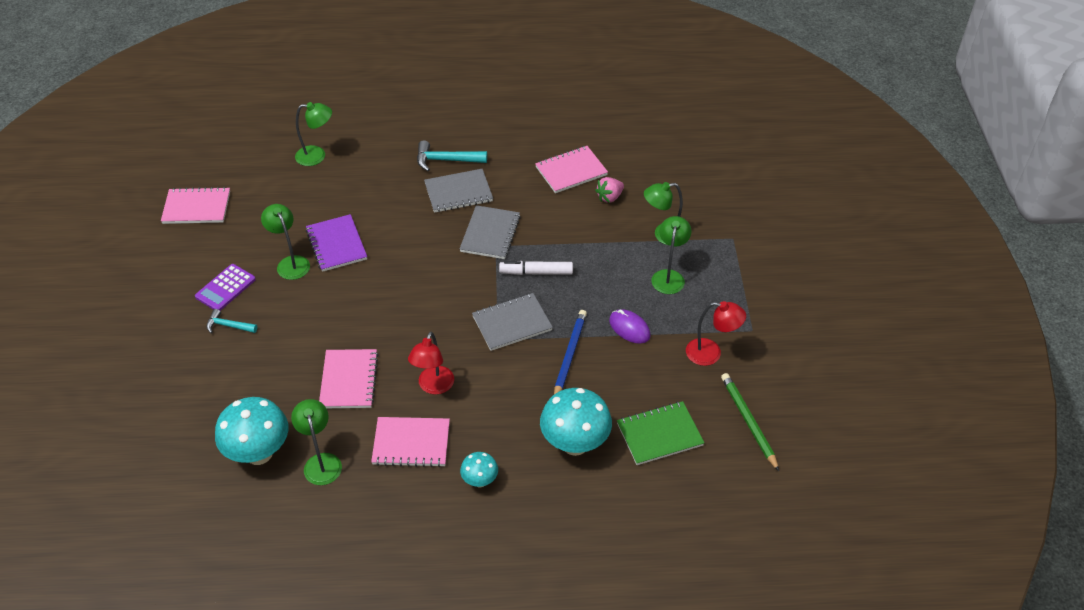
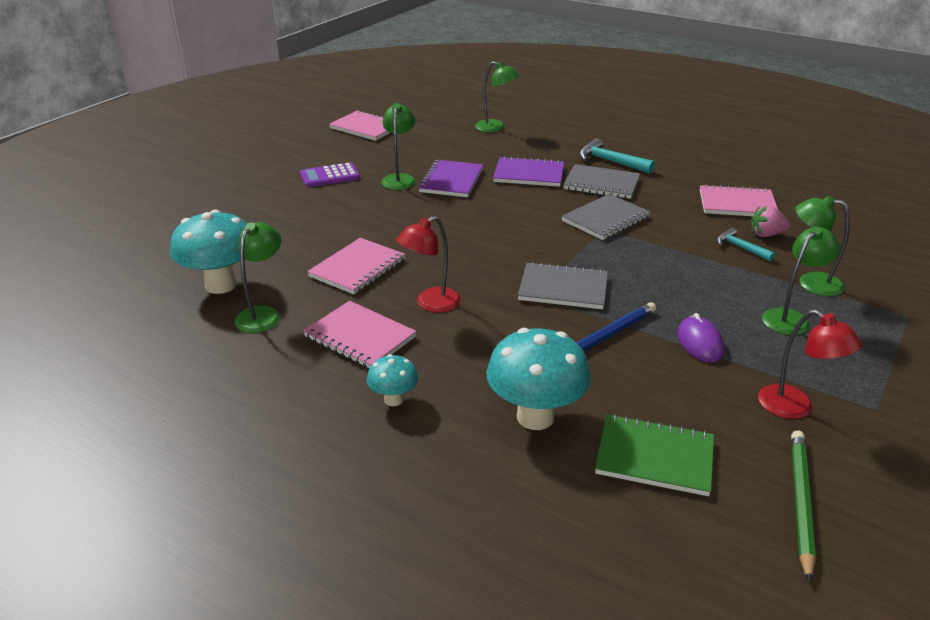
camera: 35 degrees right, 15 degrees down
turquoise hammer [207,309,257,334] -> turquoise hammer moved to [717,228,775,261]
white marker [499,261,573,275] -> none
none -> purple notebook [493,156,564,187]

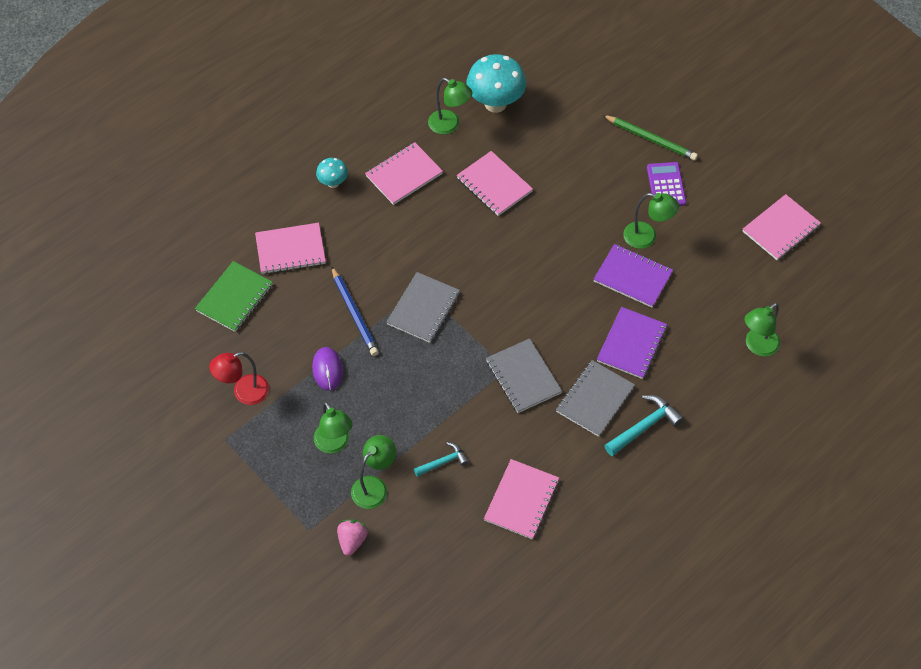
camera: 105 degrees right, 25 degrees up
red lamp [397,216,461,312] -> none
turquoise mushroom [486,328,591,430] -> pink notebook [255,223,326,274]
purple mouse [677,313,725,363] -> purple mouse turned 75 degrees clockwise [312,347,343,391]
pink strawberry [751,205,790,237] -> pink strawberry moved to [337,519,368,556]
green pencil [791,431,816,583] -> green pencil moved to [603,115,698,160]

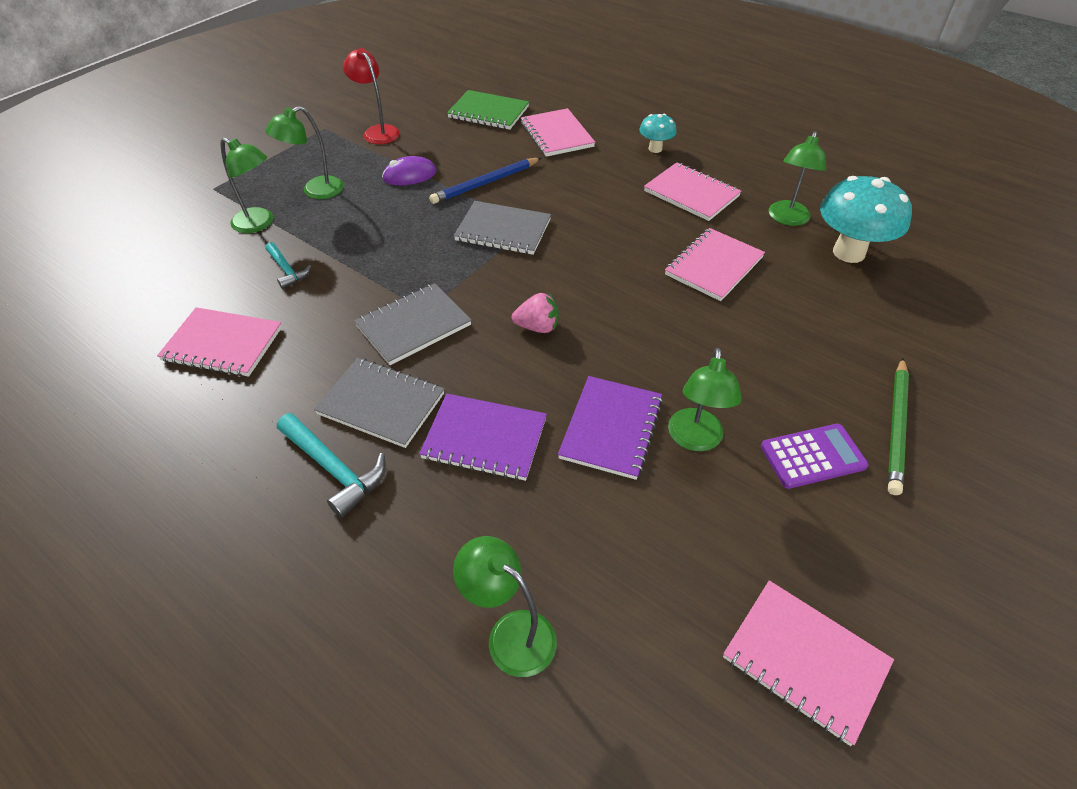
camera: 80 degrees right, 10 degrees down
pink strawberry [337,519,368,556] -> pink strawberry moved to [512,293,559,333]

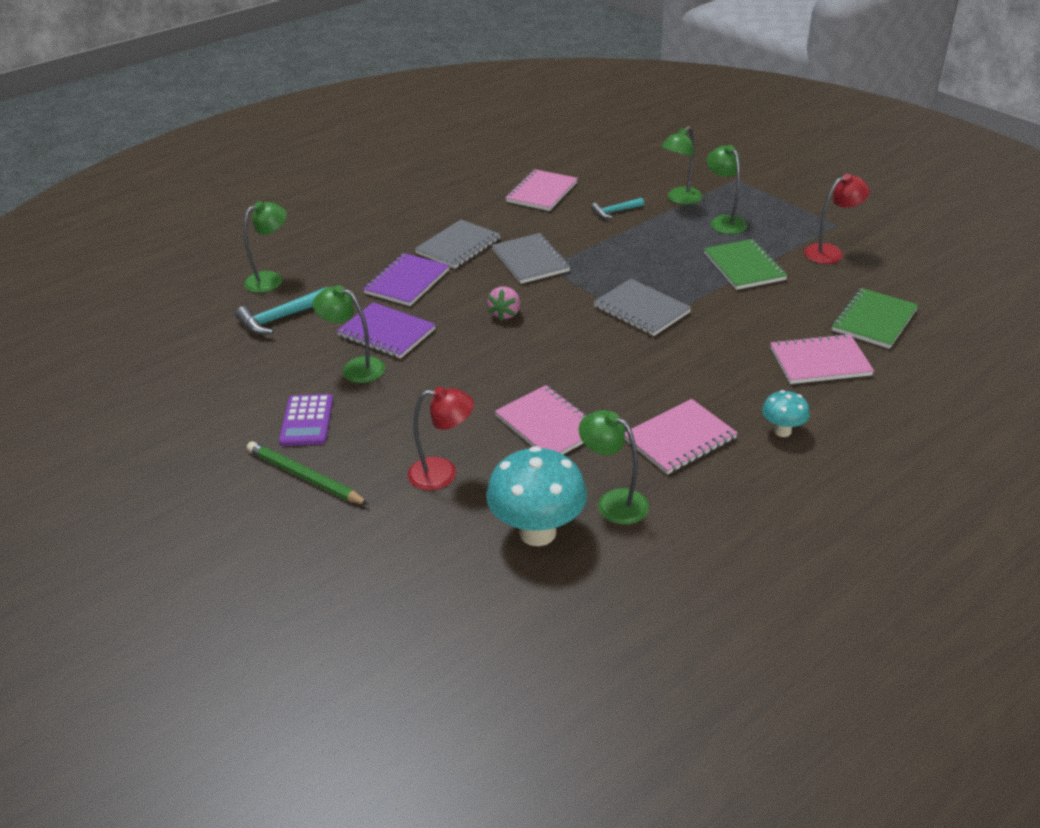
camera: 105 degrees right, 10 degrees down
turquoise hammer [277,413,386,518] -> turquoise hammer moved to [235,287,327,335]
purple mouse [382,156,437,185] -> green notebook [704,239,788,290]
blue pencil [429,158,541,204] -> none
grey notebook [454,201,551,255] -> grey notebook turned 75 degrees counterclockwise [594,279,691,336]
pink notebook [723,580,894,746] -> none
none -> red lamp [408,386,474,490]

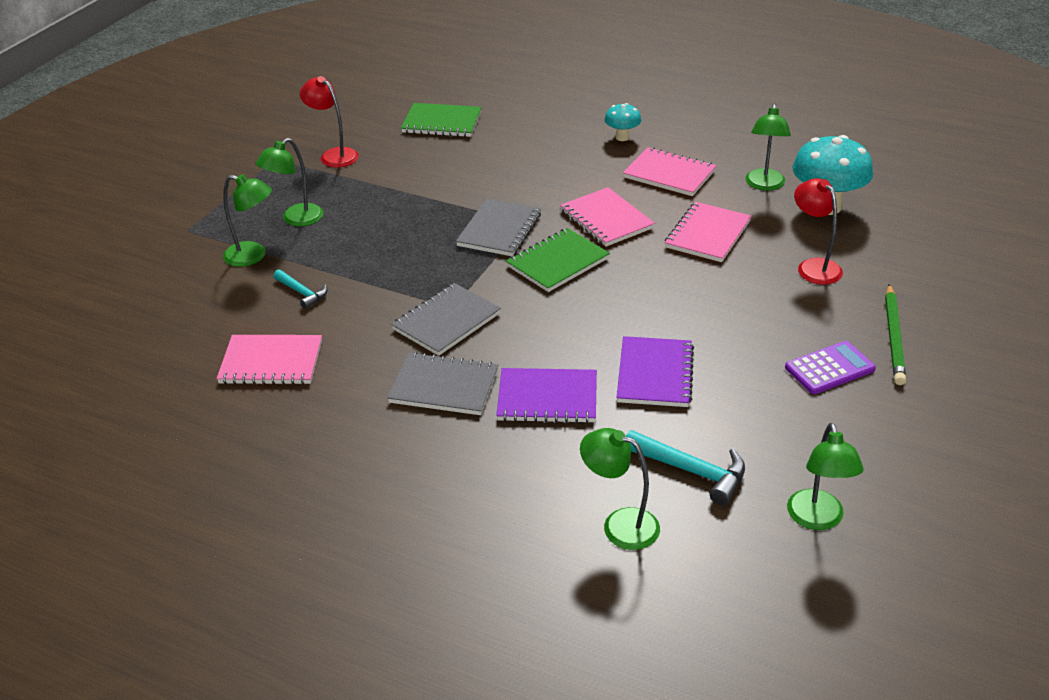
camera: 115 degrees left, 0 degrees up
green lamp [313,285,385,383] -> green lamp moved to [787,423,864,530]
pink strawberry [487,286,520,321] -> none
green notebook [704,239,788,290] -> green notebook moved to [506,228,610,292]
pink notebook [770,333,874,384] -> pink notebook moved to [560,187,655,247]

